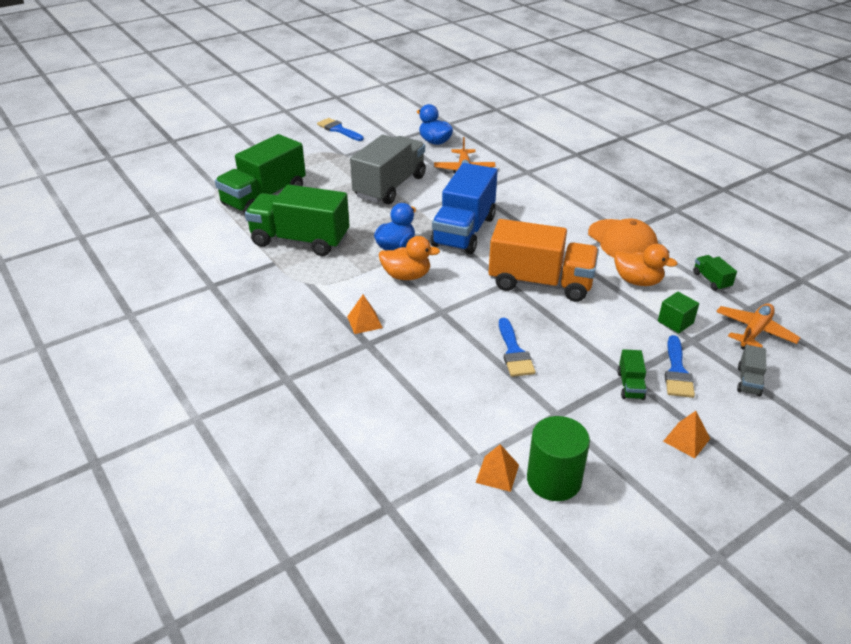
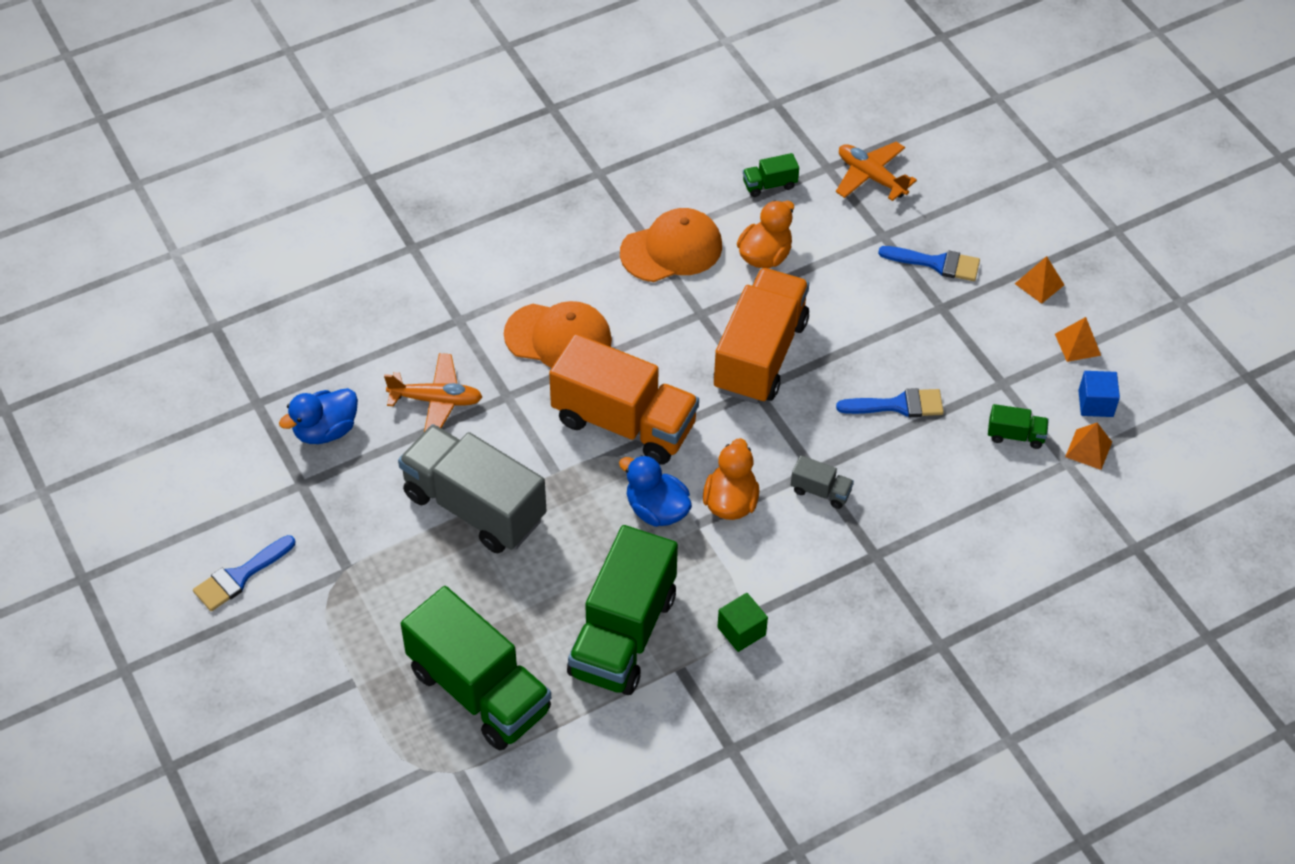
camera: 85 degrees left, 15 degrees up
orange pyramid [347,295,383,334] -> orange pyramid moved to [1055,317,1101,362]
blue truck [430,163,498,254] -> orange truck [549,334,699,465]
green cylinder [527,416,590,501] -> blue cube [1078,371,1120,417]
green truck [617,349,647,400] -> green truck moved to [988,404,1049,449]
green cube [658,292,699,333] -> green cube moved to [717,593,768,652]
grey truck [737,345,766,396] -> grey truck moved to [791,455,854,509]
none -> orange cap [504,301,612,368]

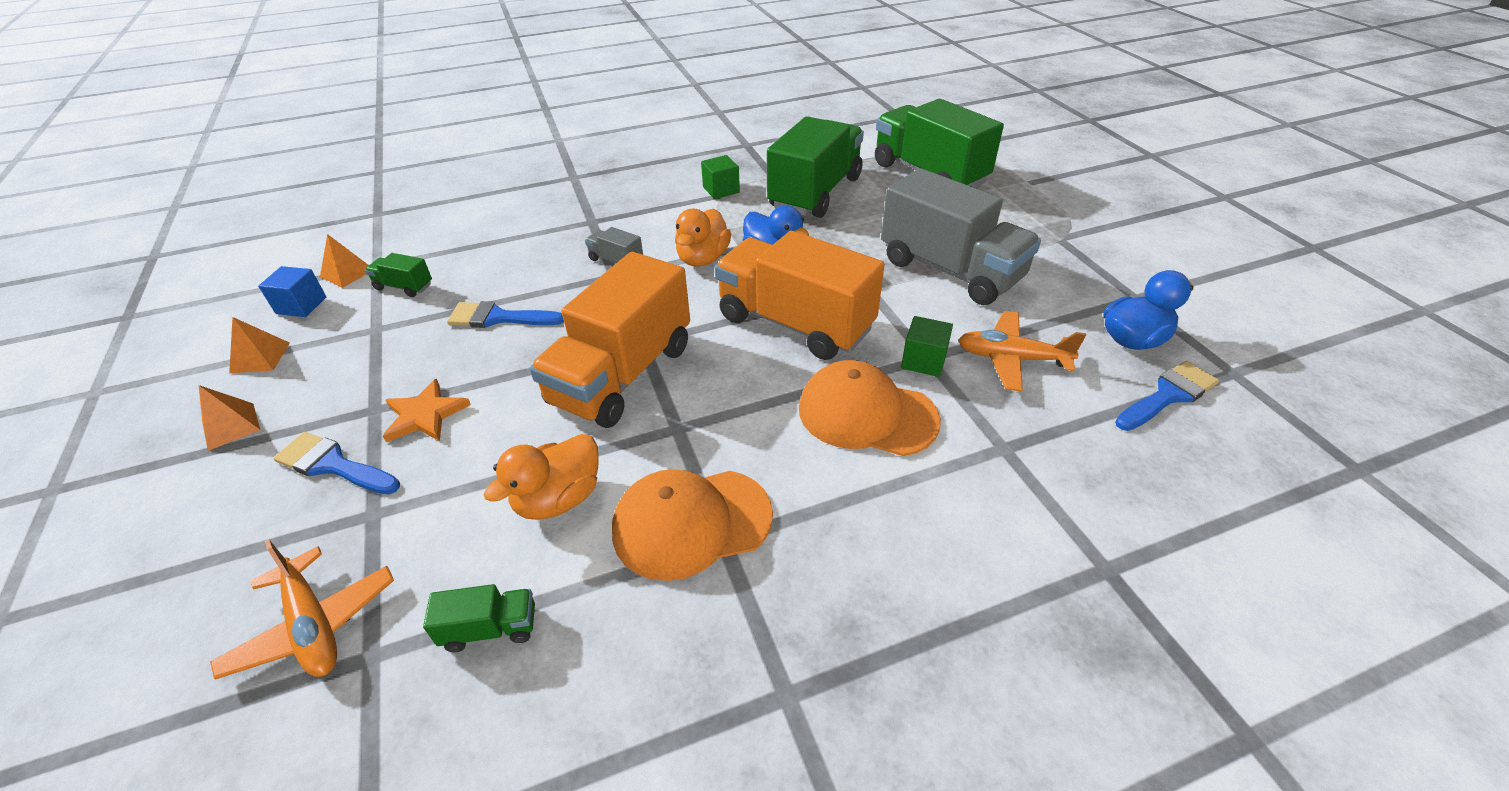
camera: 170 degrees left, 10 degrees down
blue brush [193,535,295,611] -> blue brush moved to [1115,361,1219,431]
none -> orange star [383,379,471,442]
none -> green cube [901,316,953,377]

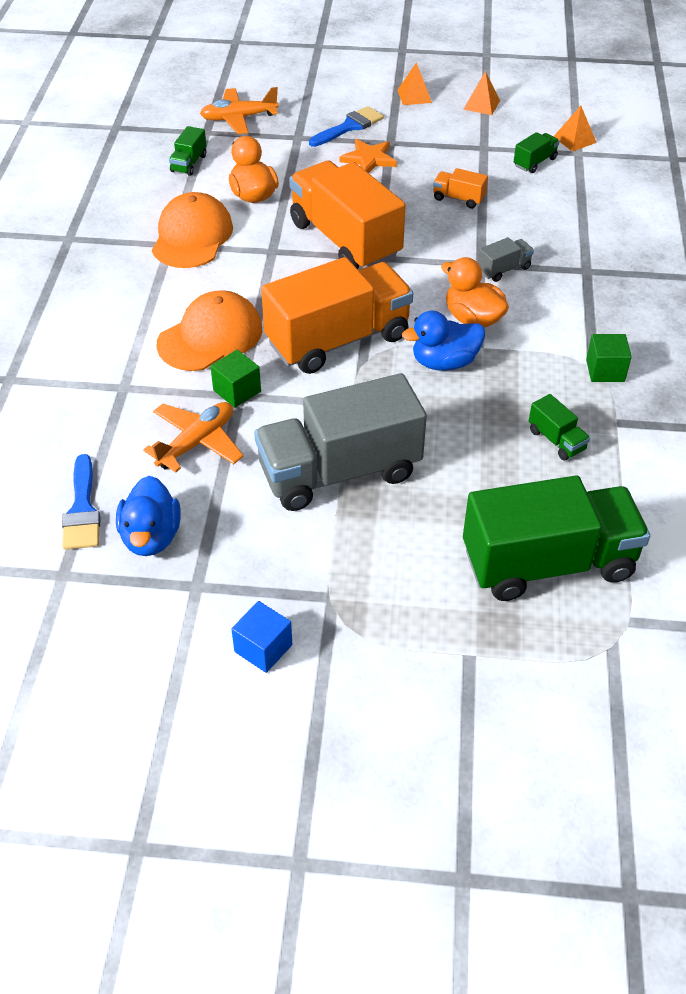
camera: 115 degrees right, 5 degrees up
blue cube [258,266,326,317] -> blue cube moved to [231,601,292,673]
blue brush [447,301,564,328] -> orange truck [433,168,488,209]
green truck [767,116,864,218] -> green truck [529,394,590,461], size x0.41

